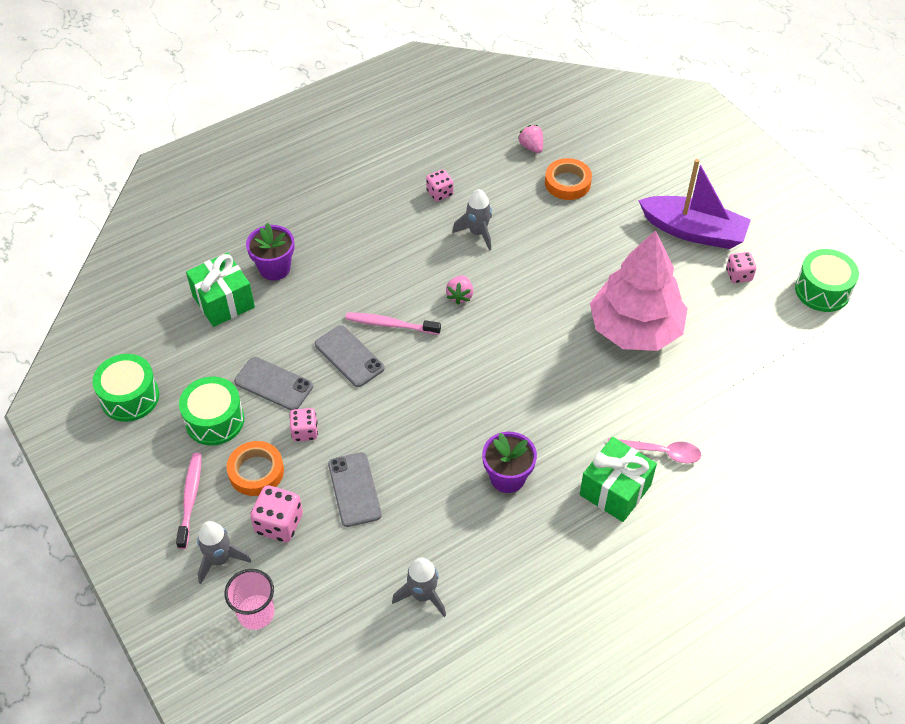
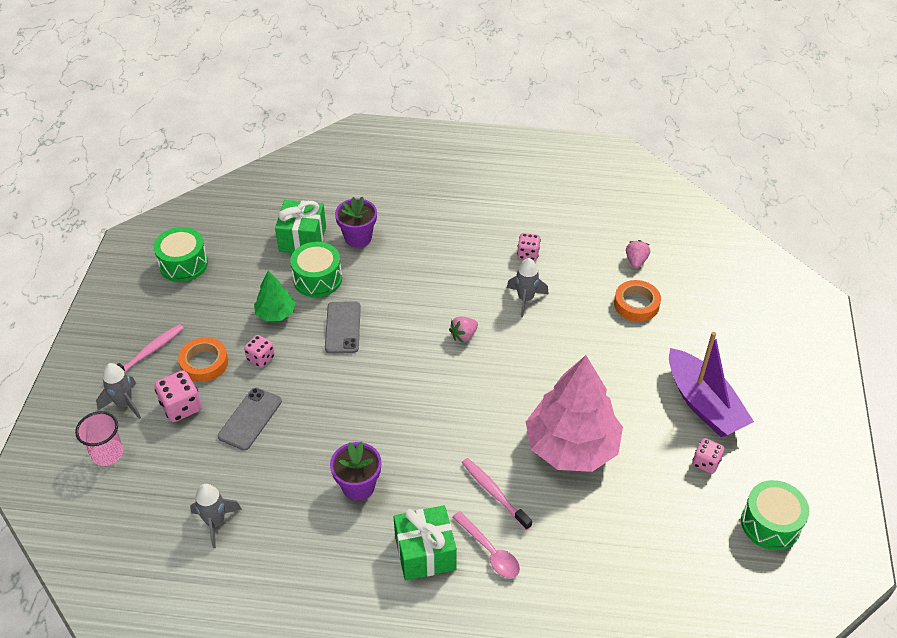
camera: 40 degrees right, 5 degrees down
green drum [179,377,244,446] -> green drum moved to [290,242,342,297]
grey phone [234,357,313,410] -> green tree [254,271,296,321]
pink toothbrush [346,312,441,335] -> pink toothbrush moved to [462,458,532,530]

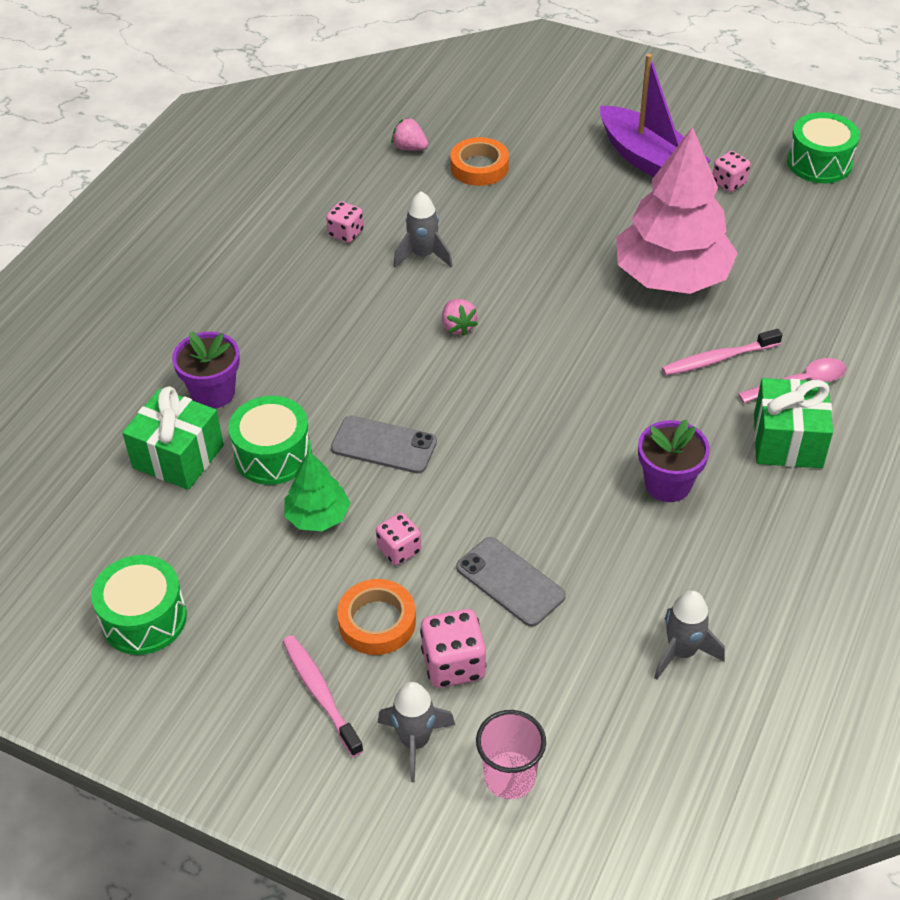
camera: 70 degrees left, 0 degrees up
purple boat [669,332,754,437] -> purple boat turned 60 degrees clockwise [600,54,711,177]

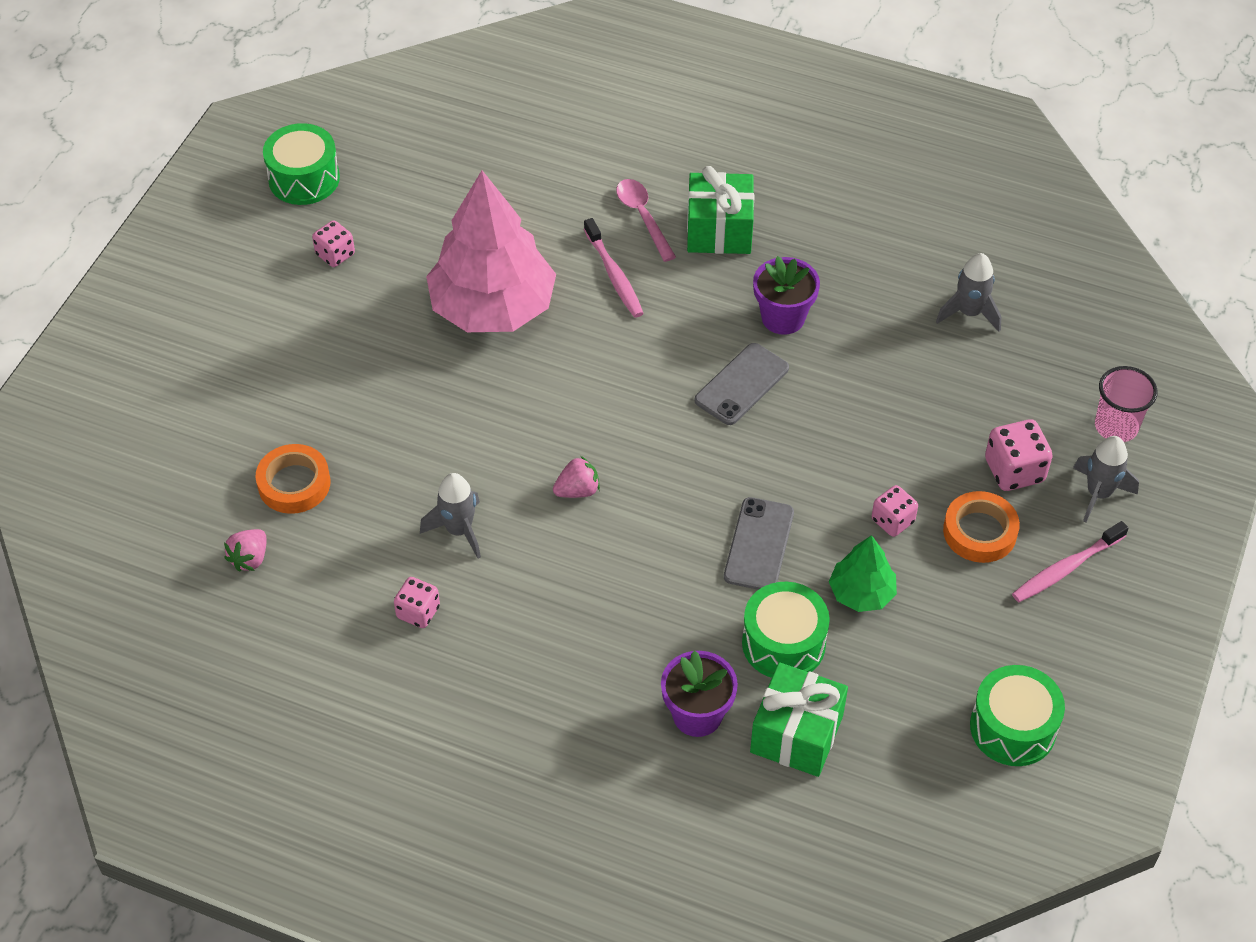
camera: 95 degrees left, 5 degrees up
grey phone [456,537,566,627] -> grey phone moved to [695,343,789,425]
purple boat [600,54,711,177] -> none

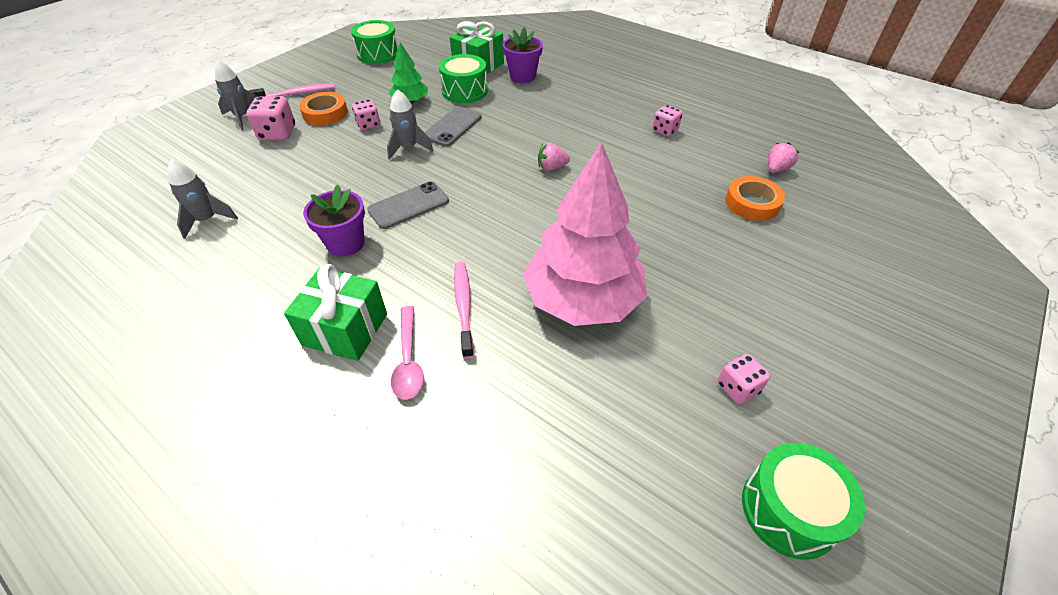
camera: 165 degrees left, 5 degrees down
grey rocket [420,473,481,559] -> grey rocket moved to [387,89,433,160]
pink cup [1095,366,1157,442] -> none

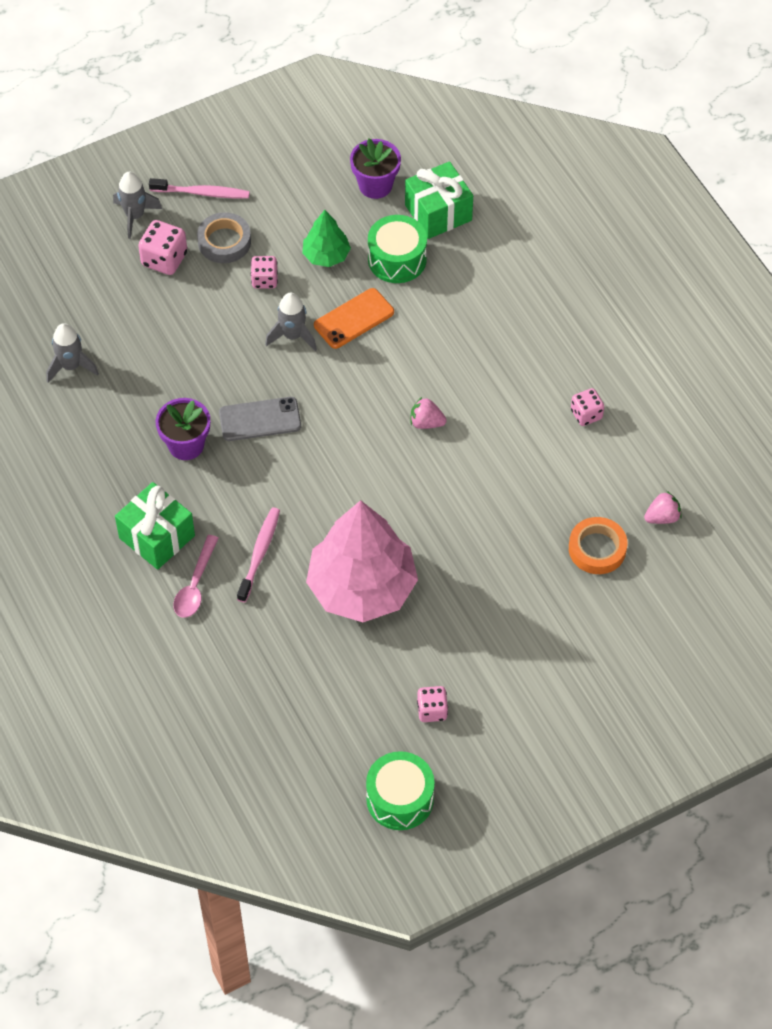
camera: 25 degrees right, 10 degrees up
orange tape [299,92,348,125] -> grey tape [197,212,251,263]
green drum [351,20,398,64] -> none
grey phone [424,107,482,147] -> orange phone [314,288,394,349]
purple flower pot [503,27,543,83] -> purple flower pot moved to [350,139,401,199]

